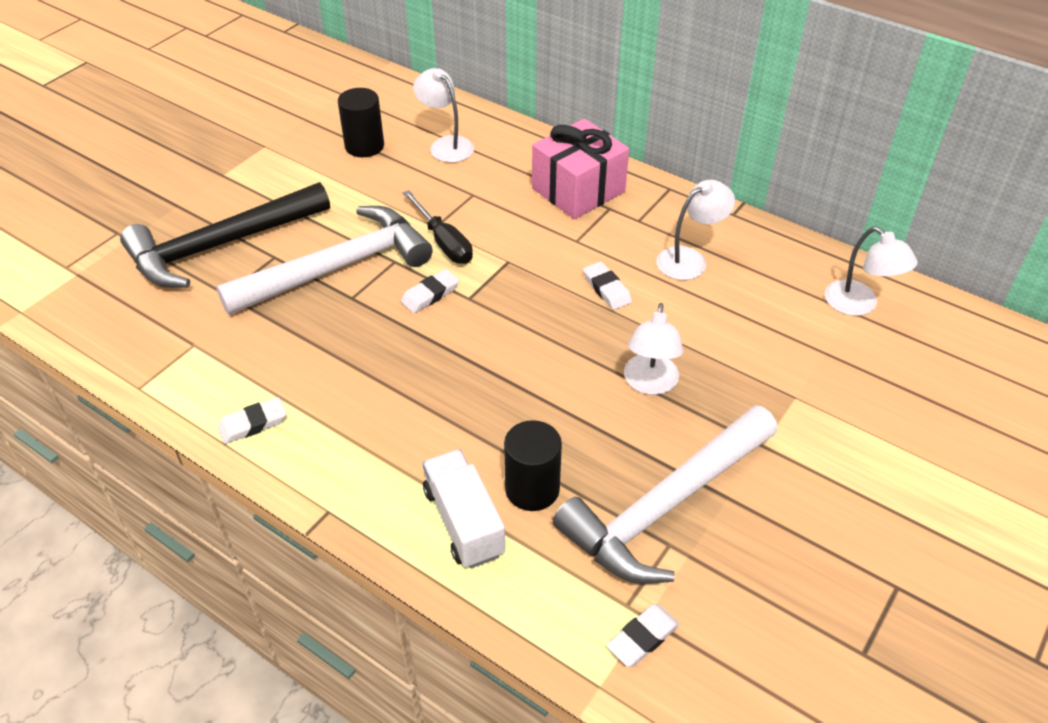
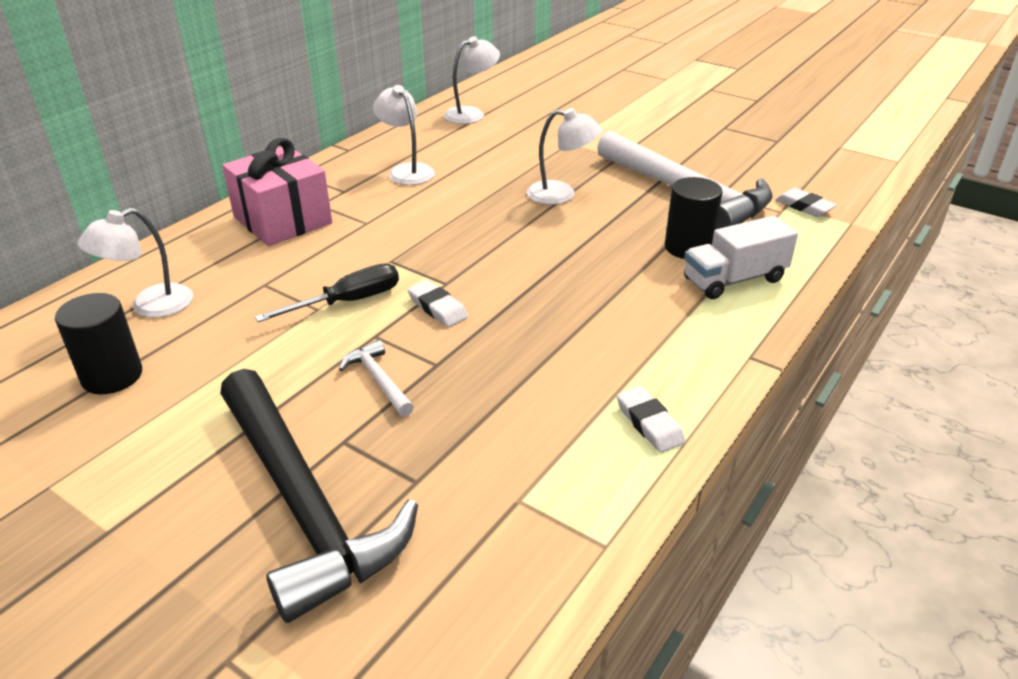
camera: 90 degrees left, 10 degrees down
white hammer [216,206,433,315] -> white hammer [339,340,414,417], size x0.40
white eraser [583,261,632,310] -> none

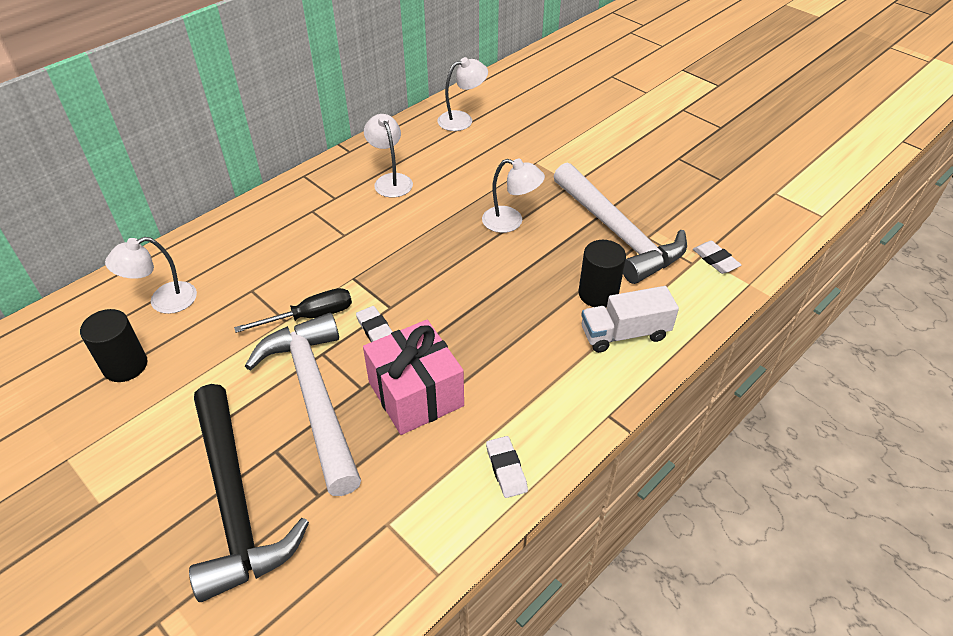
camera: 10 degrees right, 10 degrees up
pink gift [222,138,332,246] -> pink gift moved to [363,320,464,435]
white hammer [339,340,414,417] -> white hammer [245,313,361,496], size x2.48

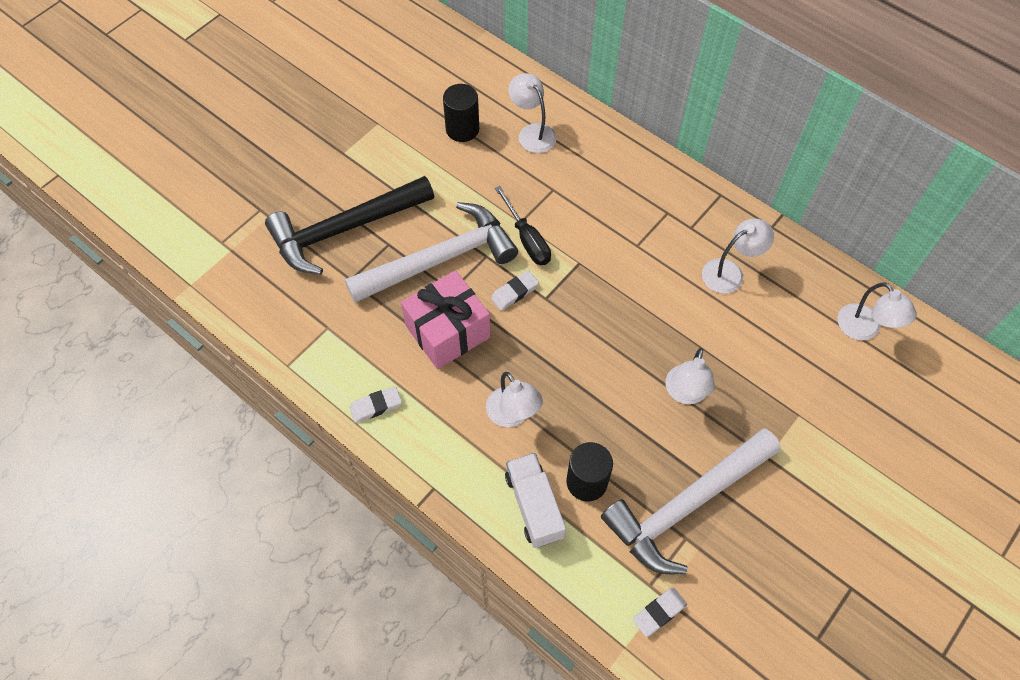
camera: 85 degrees right, 15 degrees up
none -> white lamp [486,372,543,427]

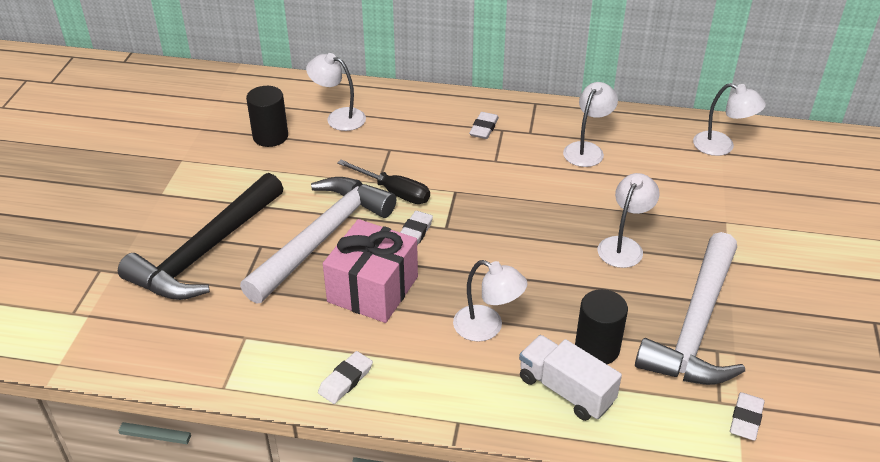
camera: 30 degrees left, 20 degrees down
white lamp [665,348,715,404] -> white lamp turned 135 degrees counterclockwise [598,173,660,268]
none -> white eraser [469,112,499,139]

